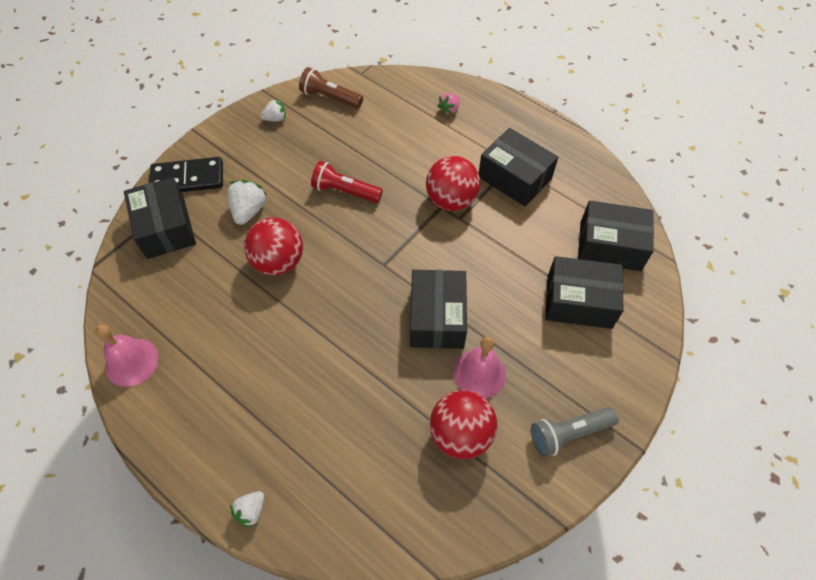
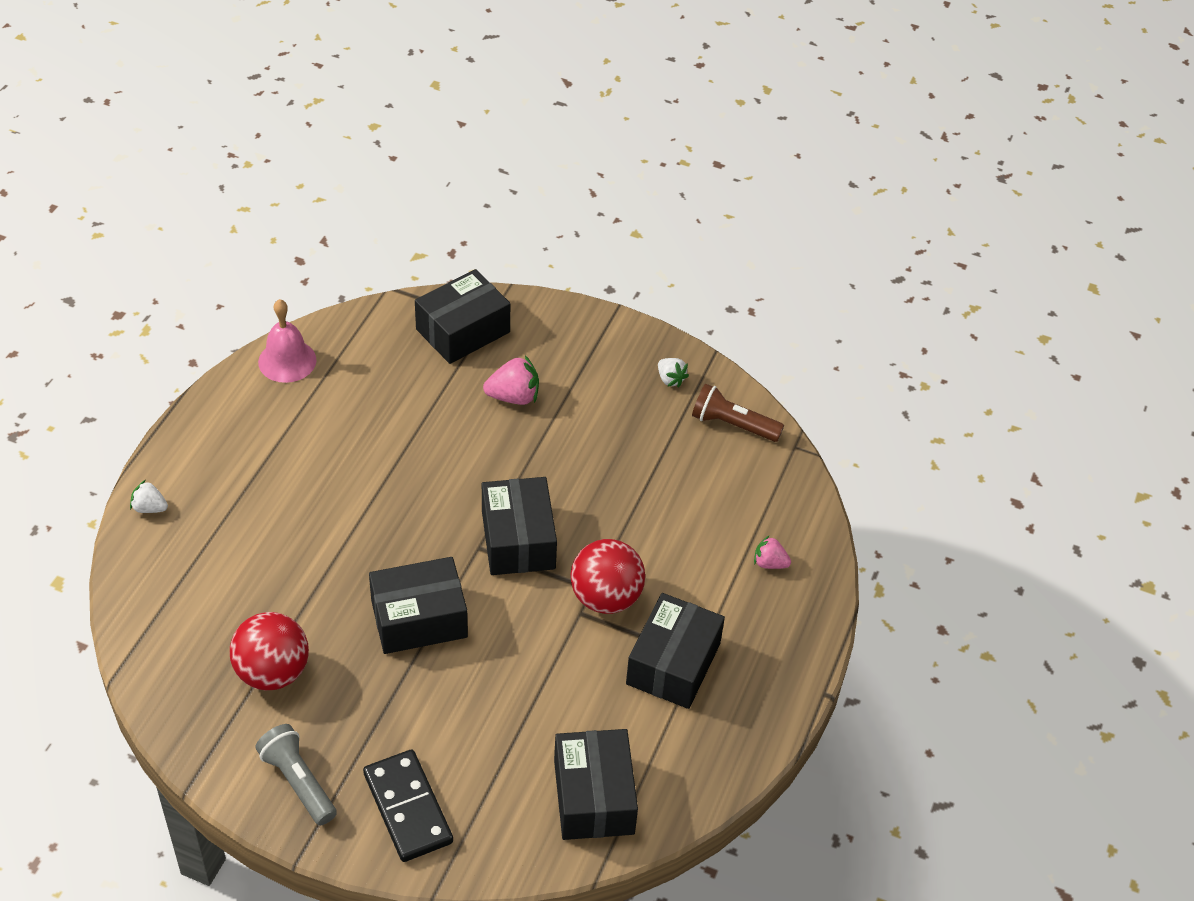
camera: 70 degrees right, 10 degrees down
black domino [149,157,223,192] -> black domino moved to [363,749,453,862]
white strawberry [227,180,268,225] -> pink strawberry [483,355,539,405]
red ball [244,217,303,275] -> none
brown flashlight [299,67,363,109] -> brown flashlight turned 75 degrees counterclockwise [692,384,784,442]
red flashlight [311,161,383,203] -> none
pink bell [453,337,506,398] -> none
black box [546,256,624,329] -> black box moved to [482,477,557,575]

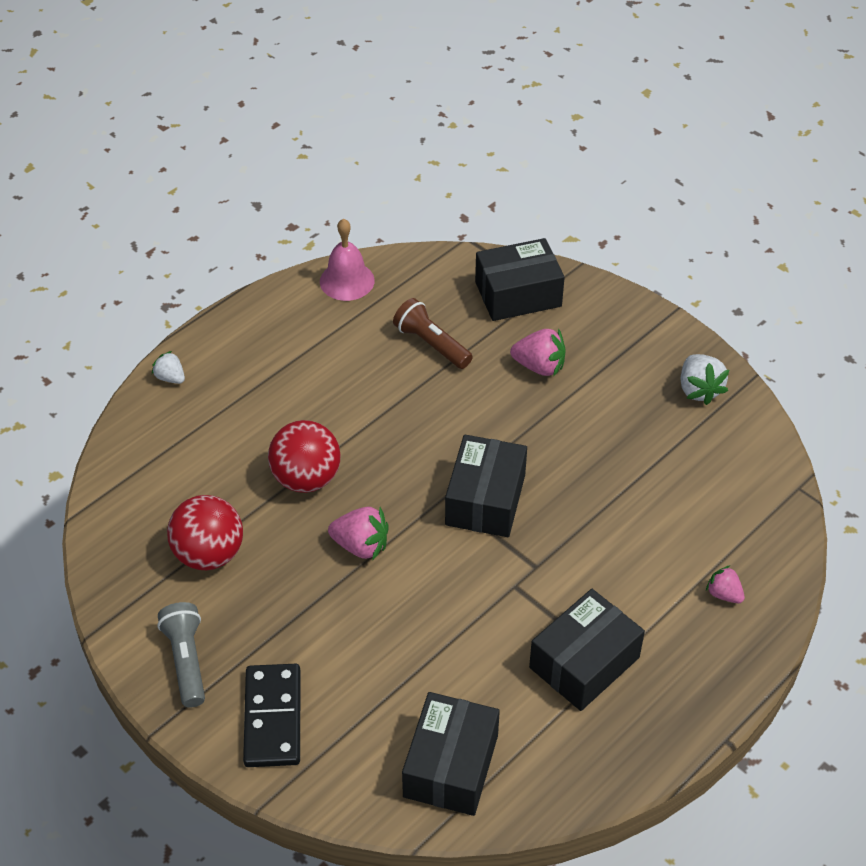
camera: 25 degrees right, 0 degrees up
black box [369,557,468,654] -> pink strawberry [328,507,389,561]
red ball [571,539,645,614] -> red ball moved to [268,420,341,493]
white strawberry [658,358,689,387] -> white strawberry [681,354,729,405], size x1.60
brown flashlight [692,384,784,442] -> brown flashlight moved to [393,298,473,369]

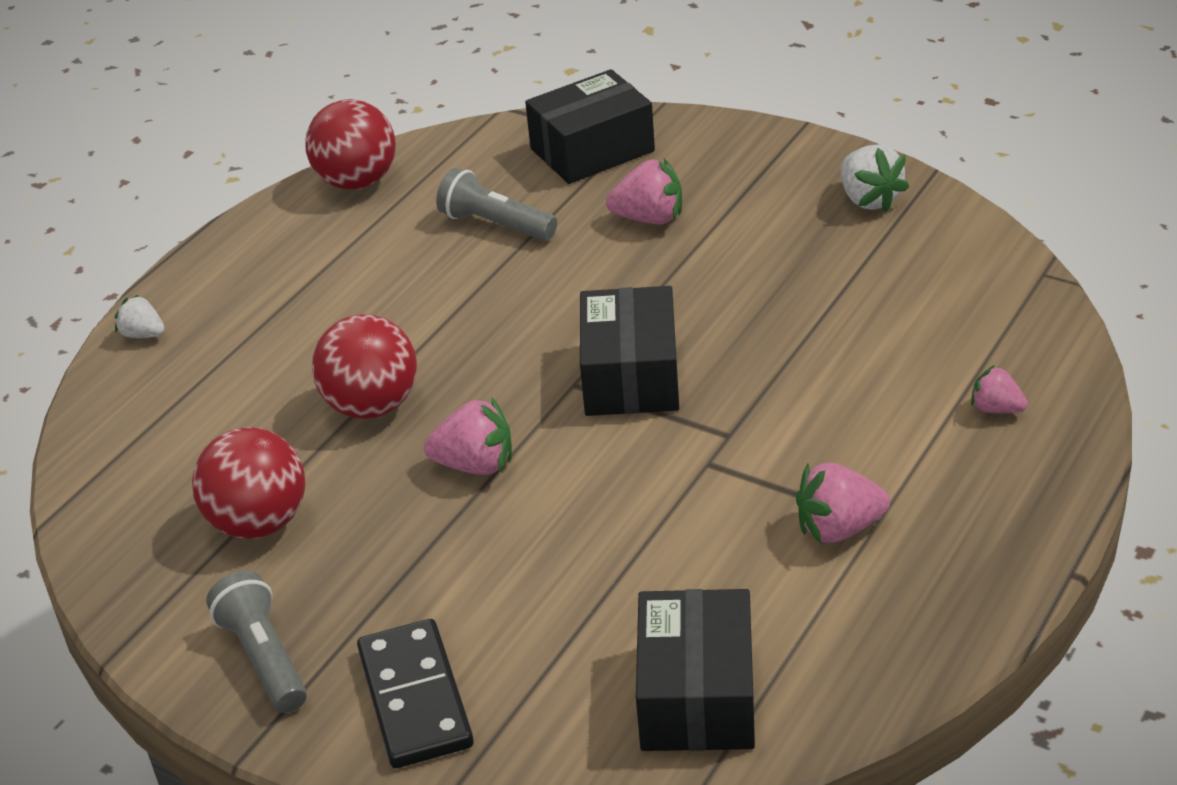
camera: 10 degrees left, 10 degrees down
pink bell [320,218,375,301] -> red ball [305,99,396,190]
brown flashlight [393,298,473,369] -> grey flashlight [436,168,557,241]
black box [529,589,645,711] -> pink strawberry [796,463,890,543]

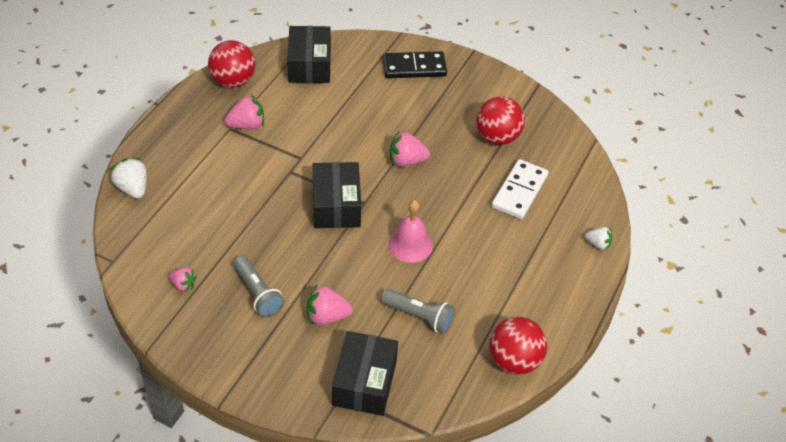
camera: 170 degrees right, 10 degrees up
grey flashlight [206,571,307,713] -> grey flashlight moved to [234,256,284,317]
red ball [312,314,417,419] -> red ball moved to [208,40,255,88]
black domino [357,619,474,768] -> black domino turned 75 degrees counterclockwise [383,51,447,78]
black box [525,69,655,184] -> black box turned 45 degrees counterclockwise [332,331,398,416]
white strawberry [841,144,909,212] -> white strawberry moved to [110,158,147,199]
pink strawberry [971,365,1028,413] -> pink strawberry moved to [169,268,197,293]
none -> pink bell [388,200,433,263]
none -> white domino [492,159,549,219]

